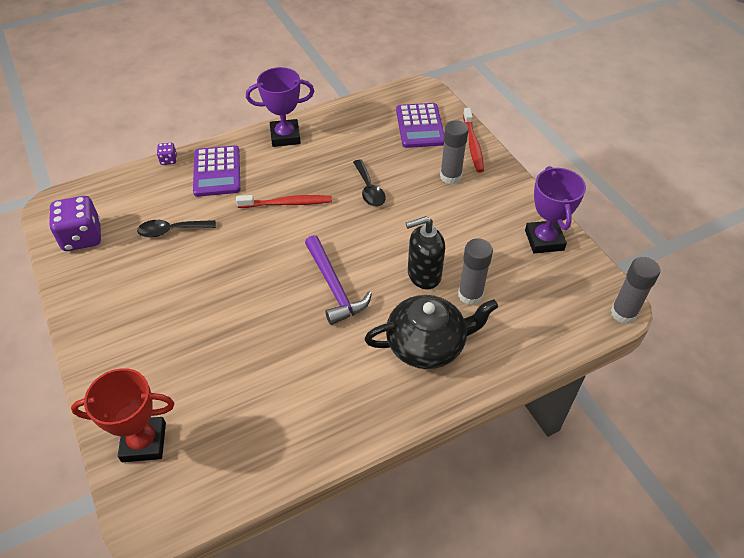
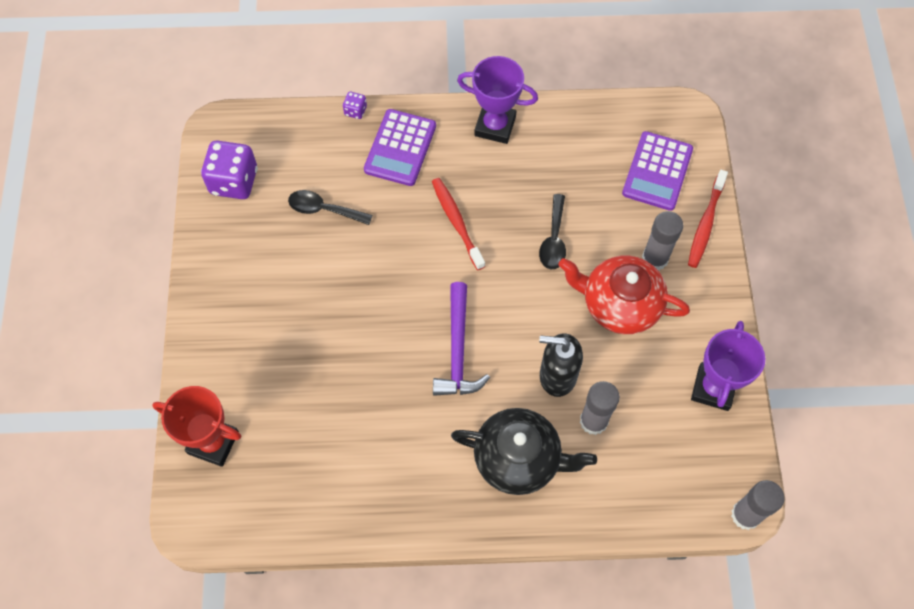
camera: 25 degrees right, 15 degrees up
red toothbrush [236,195,332,208] -> red toothbrush turned 135 degrees counterclockwise [432,178,485,270]
none -> red teapot [558,256,690,334]

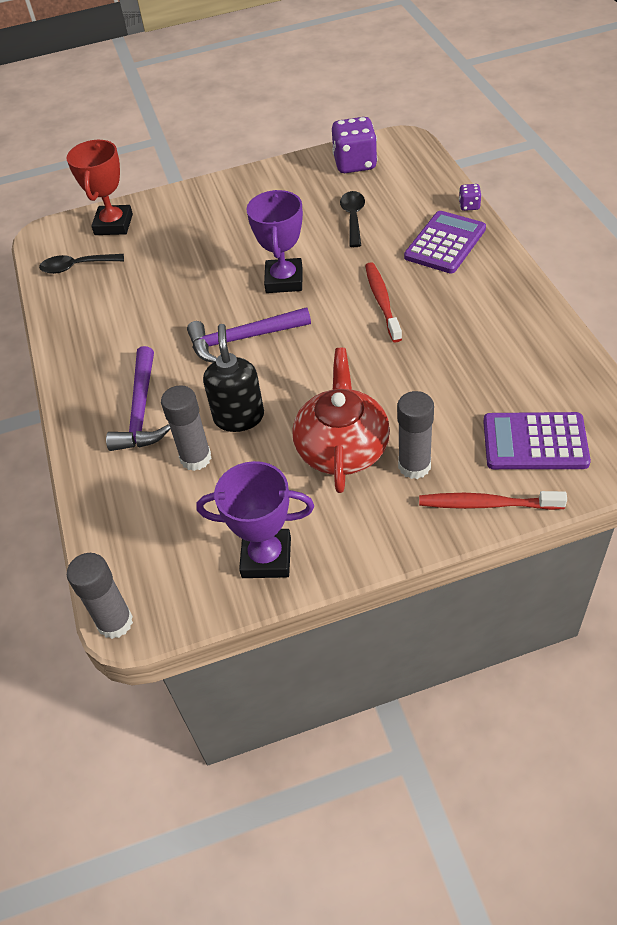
camera: 80 degrees right, 15 degrees down
purple calculator [364,109,436,186] -> purple calculator turned 120 degrees clockwise [404,211,486,274]
red toothbrush [432,178,485,270] -> red toothbrush turned 60 degrees counterclockwise [365,262,402,342]
black teapot [451,408,597,495] -> purple hammer [106,346,170,451]
purple trophy [457,56,538,144] -> purple trophy moved to [247,190,303,293]
black spoon [539,194,566,269] -> black spoon moved to [39,254,124,274]

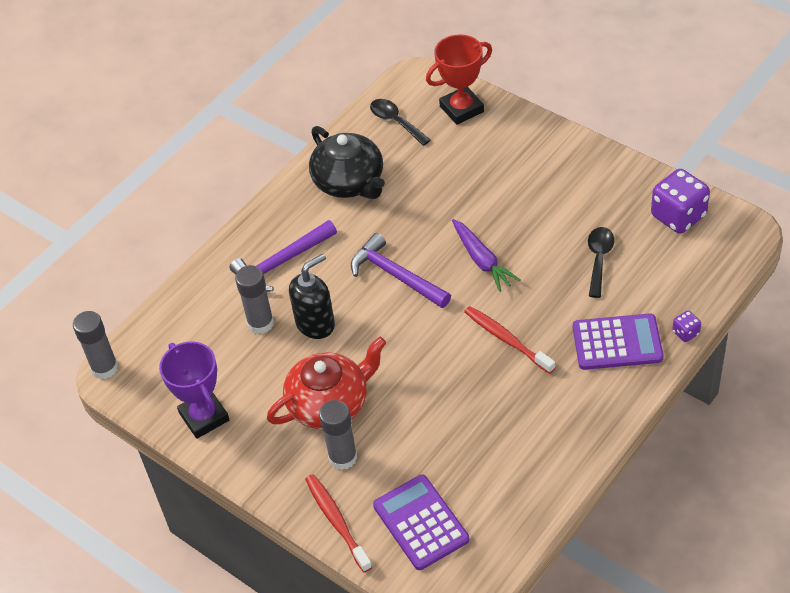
camera: 55 degrees right, 0 degrees up
purple trophy [247,190,303,293] -> purple carrot [452,219,520,292]
black spoon [340,191,365,247] -> black spoon turned 45 degrees counterclockwise [588,227,614,298]
red toothbrush [365,262,402,342] -> red toothbrush turned 90 degrees counterclockwise [464,306,555,374]
none -> black teapot [309,126,385,199]

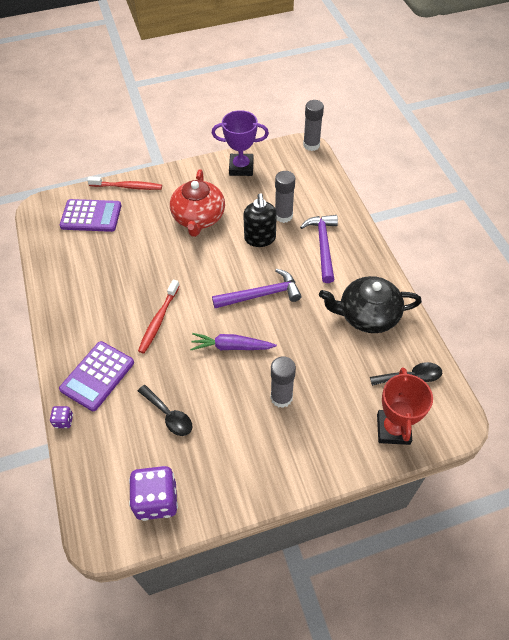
camera: 120 degrees right, 5 degrees up
grey glue stick [319,400,357,470] -> grey glue stick moved to [270,356,296,408]
red toothbrush [464,306,555,374] -> red toothbrush turned 120 degrees clockwise [138,280,180,354]

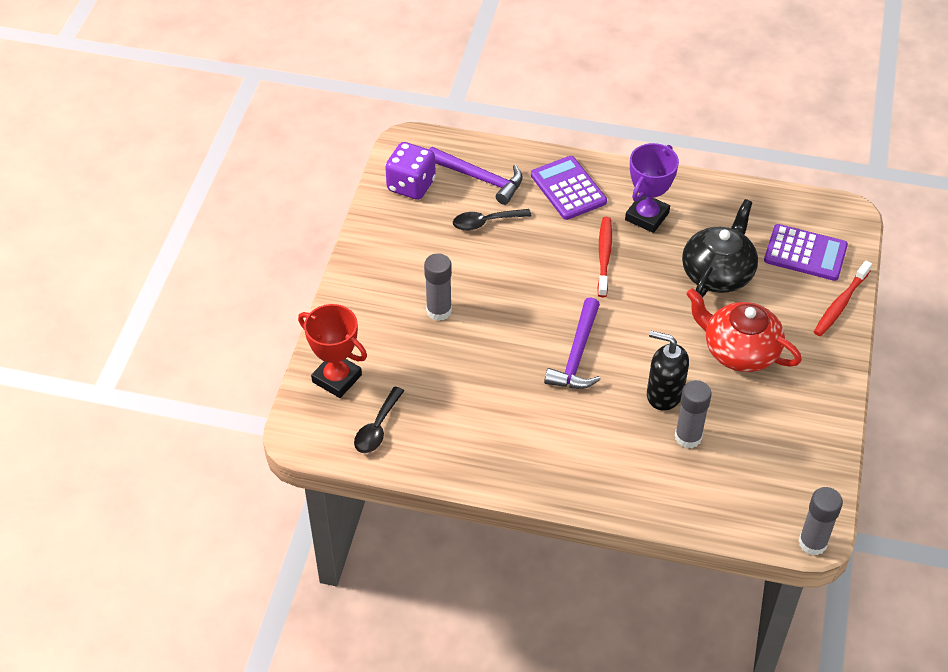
camera: 120 degrees right, 5 degrees down
purple dice [50,406,73,428] -> none
purple calculator [60,199,121,232] -> purple calculator turned 105 degrees counterclockwise [764,224,848,281]
red toothbrush [138,280,180,354] -> red toothbrush turned 45 degrees clockwise [597,217,612,297]
purple carrot [190,333,277,350] -> none
purple trophy [211,110,269,176] -> purple trophy moved to [625,143,679,233]
purple hammer [300,215,338,283] -> purple hammer moved to [429,147,523,205]
black teapot [319,276,422,333] -> black teapot moved to [682,199,758,298]

